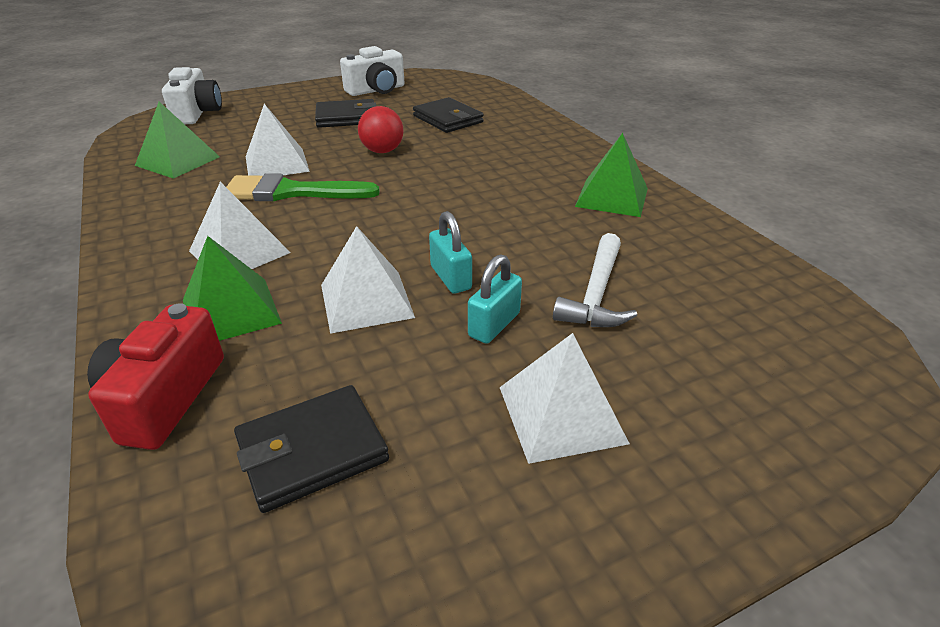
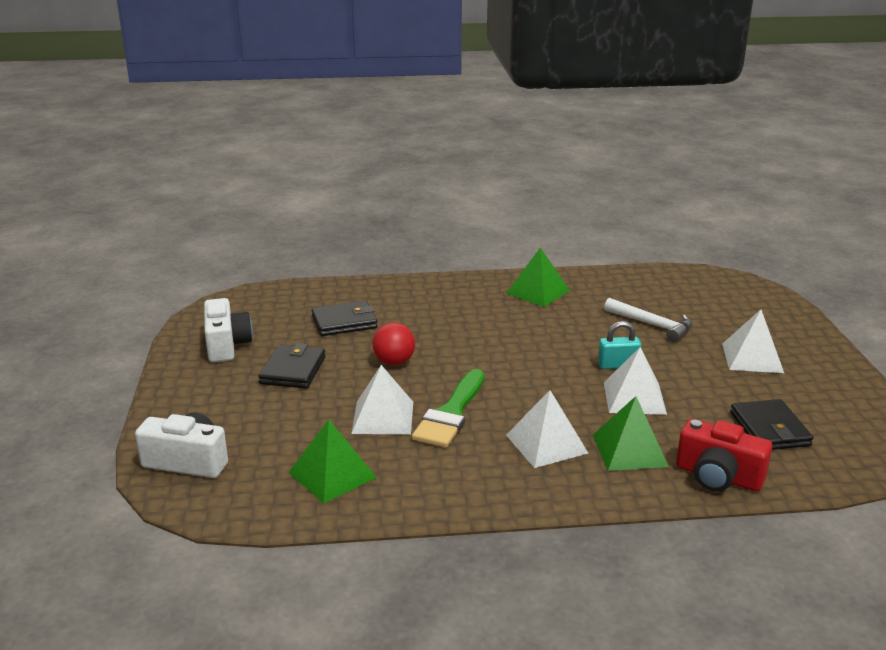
camera: 70 degrees left, 10 degrees down
turquoise padlock [468,254,522,344] -> none

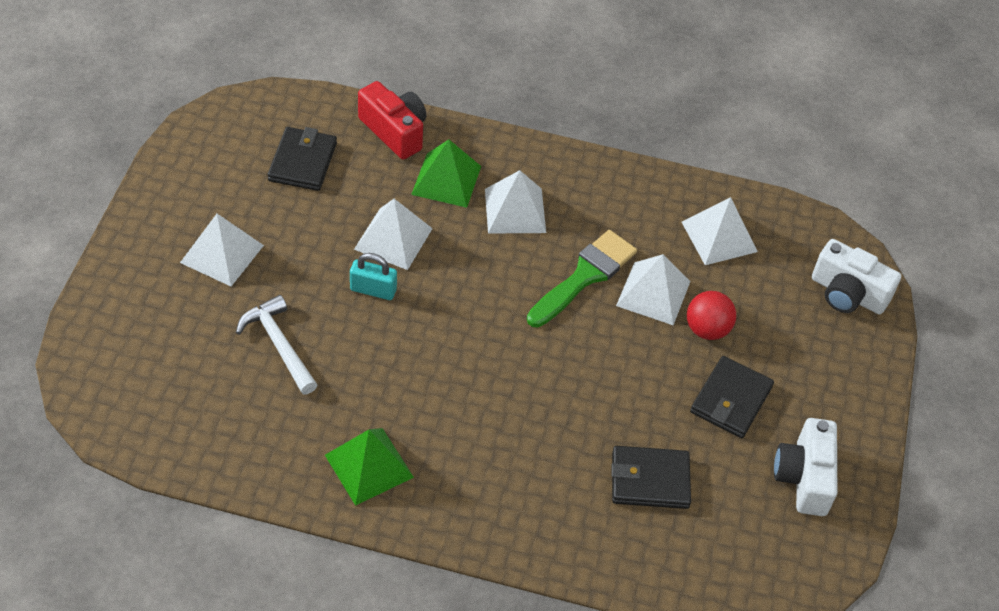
camera: 165 degrees left, 25 degrees up
green pyramid [289,419,377,504] -> white pyramid [682,197,758,265]
red ball [372,323,415,366] -> red ball moved to [687,291,736,340]

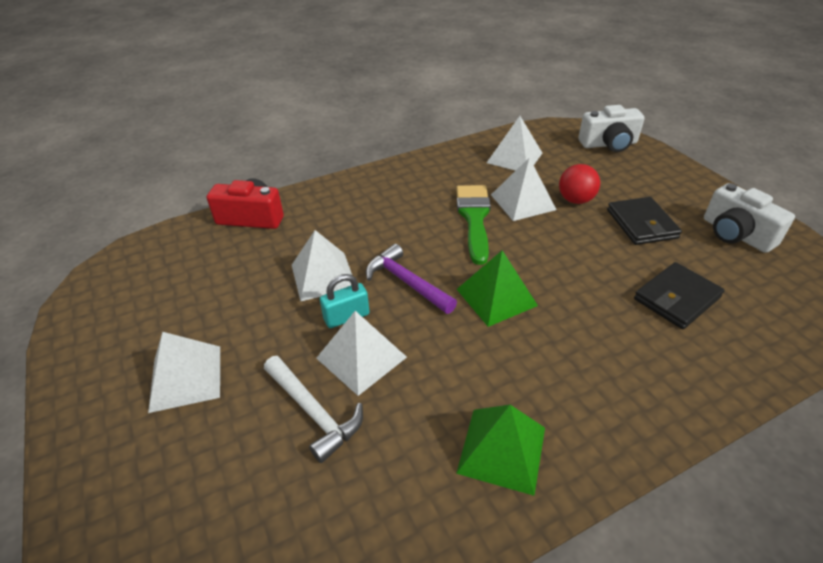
camera: 35 degrees left, 10 degrees down
white hammer [236,295,317,394] -> white hammer turned 150 degrees counterclockwise [264,356,363,463]
black wallet [268,127,337,191] -> none
green pyramid [411,139,481,208] -> green pyramid moved to [457,250,538,327]
white pyramid [485,170,546,234] -> white pyramid moved to [316,311,407,396]
none -> purple hammer [366,244,457,314]

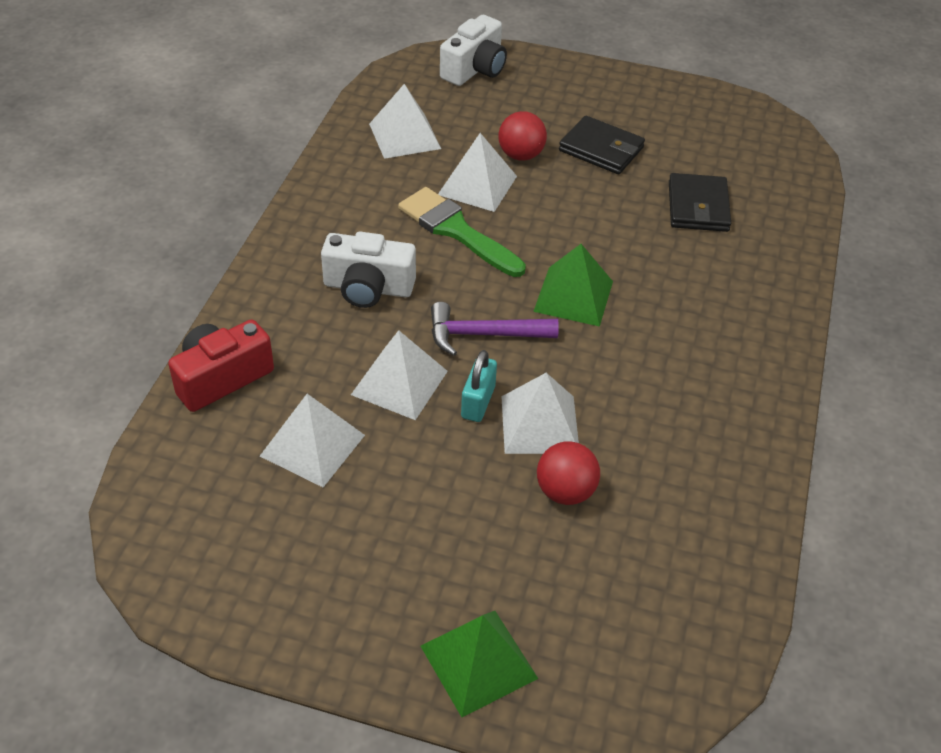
camera: 50 degrees left, 5 degrees up
white pyramid [148,332,220,413] -> white pyramid moved to [260,394,365,487]
white hammer [264,356,363,463] -> red ball [537,441,600,505]
green pyramid [456,405,545,496] -> green pyramid moved to [421,611,539,717]
white camera [704,183,795,253] -> white camera moved to [321,232,416,308]

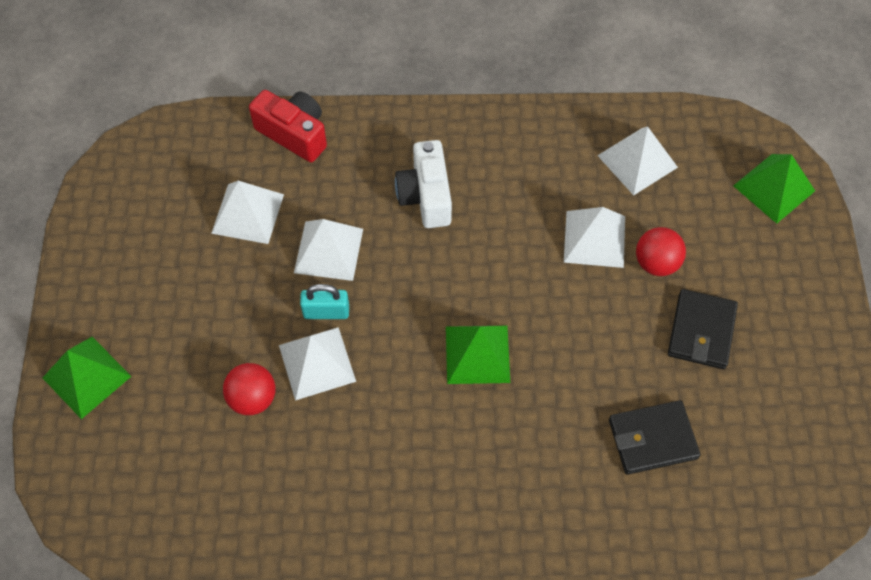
camera: 75 degrees right, 15 degrees up
green brush [398,187,526,277] -> none
purple hammer [431,302,559,356] -> none
white camera [440,15,507,86] -> green pyramid [733,154,815,224]

